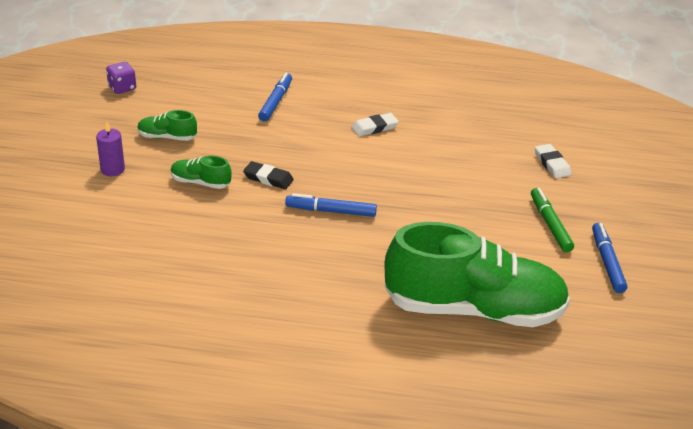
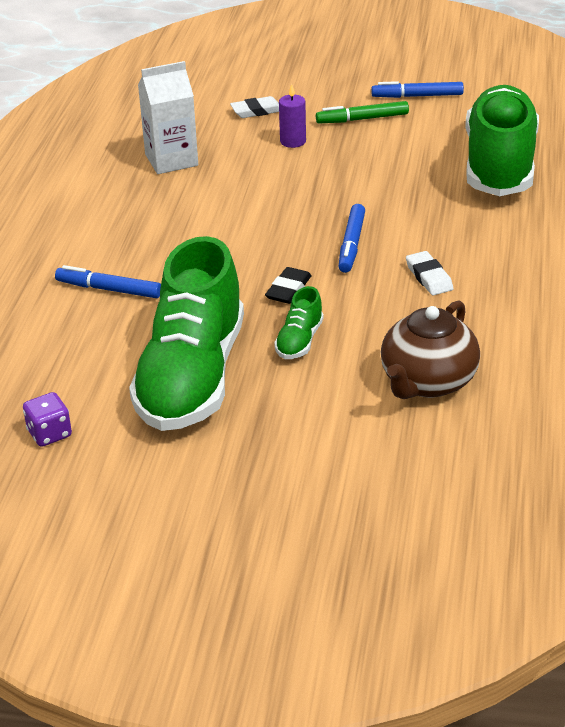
camera: 85 degrees left, 0 degrees up
purple candle [96,121,125,176] -> purple candle moved to [279,84,306,148]
green shoe [137,110,197,141] -> green shoe [129,236,244,431], size x2.48
white eraser [351,113,399,136] -> white eraser moved to [406,251,453,295]
none -> white carton [138,61,198,174]
none -> brown teapot [381,300,480,399]

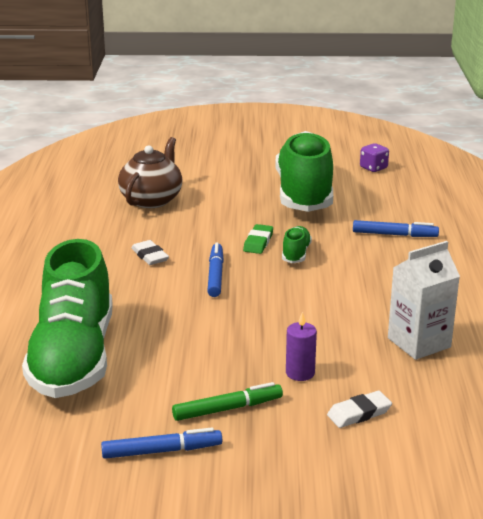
camera: 170 degrees right, 10 degrees down
black eraser [265,267,312,304] -> green eraser [243,224,273,254]
green shoe [274,286,324,359] -> green shoe moved to [282,226,312,263]

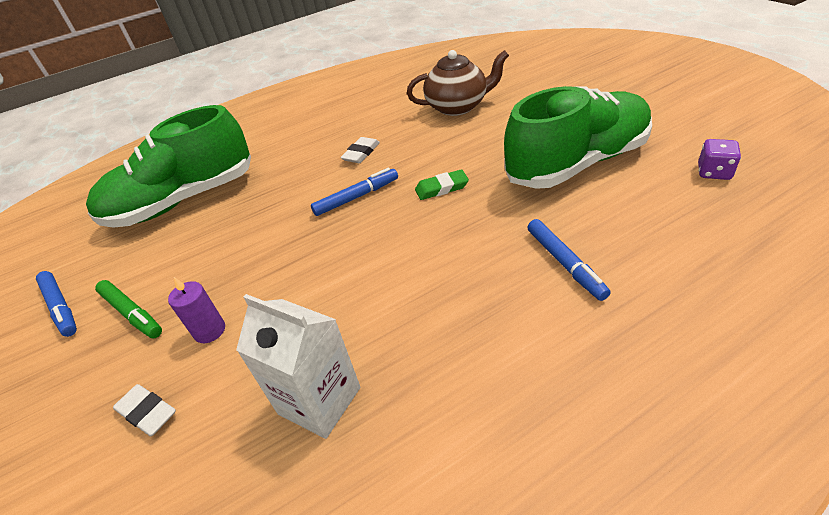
camera: 65 degrees right, 15 degrees up
green shoe [282,226,312,263] -> none

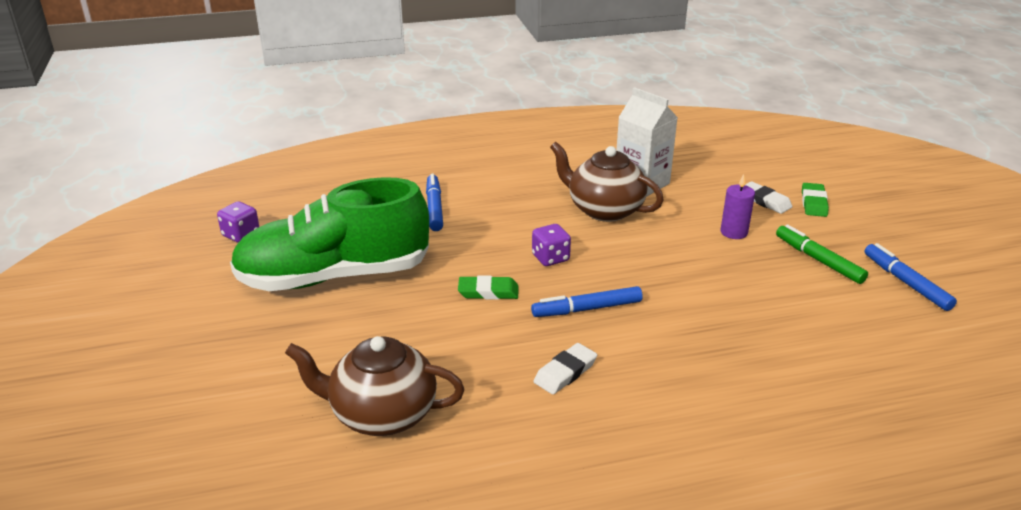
camera: 170 degrees left, 10 degrees down
green shoe [86,105,251,228] -> none
none -> purple dice [532,224,571,266]
none -> brown teapot [550,142,664,222]
none -> green eraser [802,183,829,217]

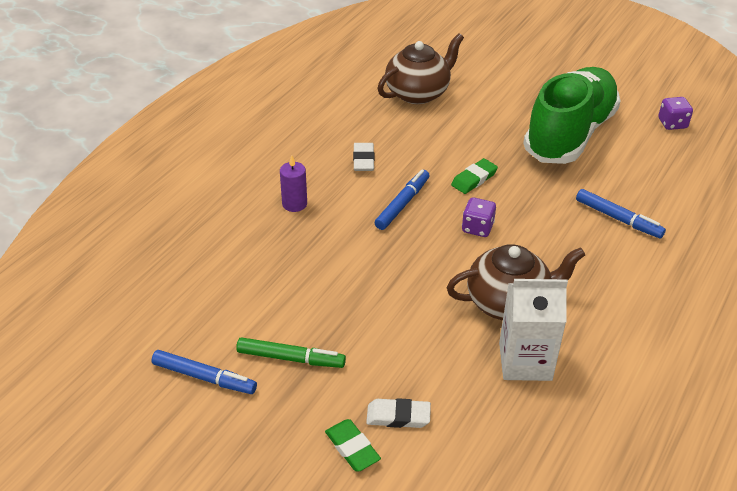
camera: 135 degrees right, 10 degrees up
purple candle [721,174,755,239] -> purple candle moved to [280,156,307,212]

